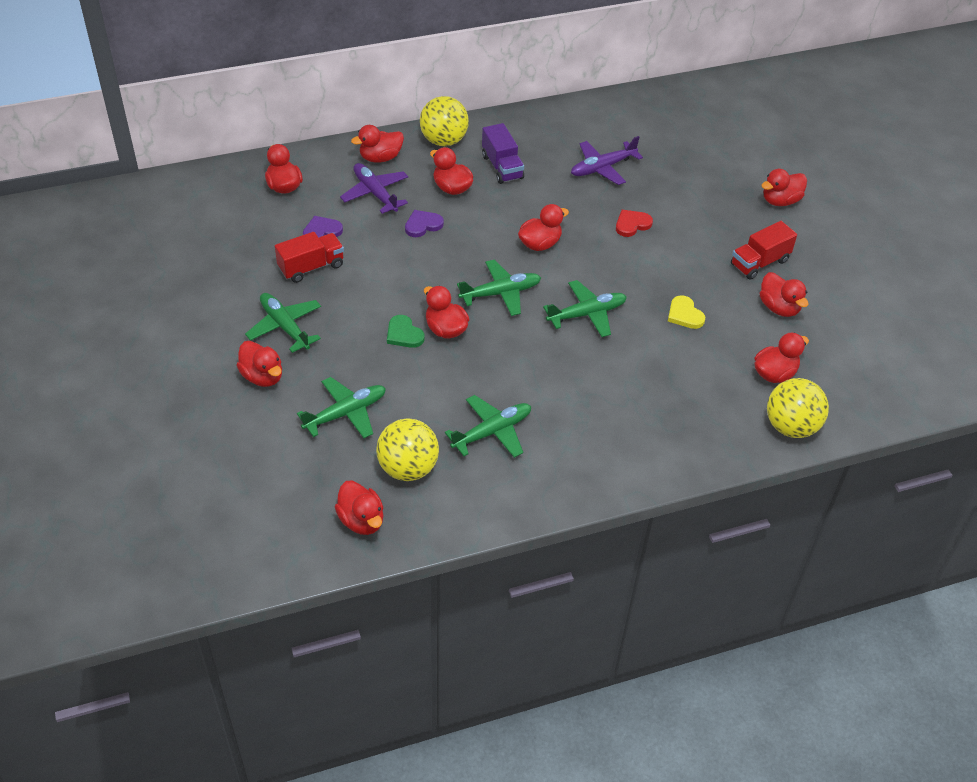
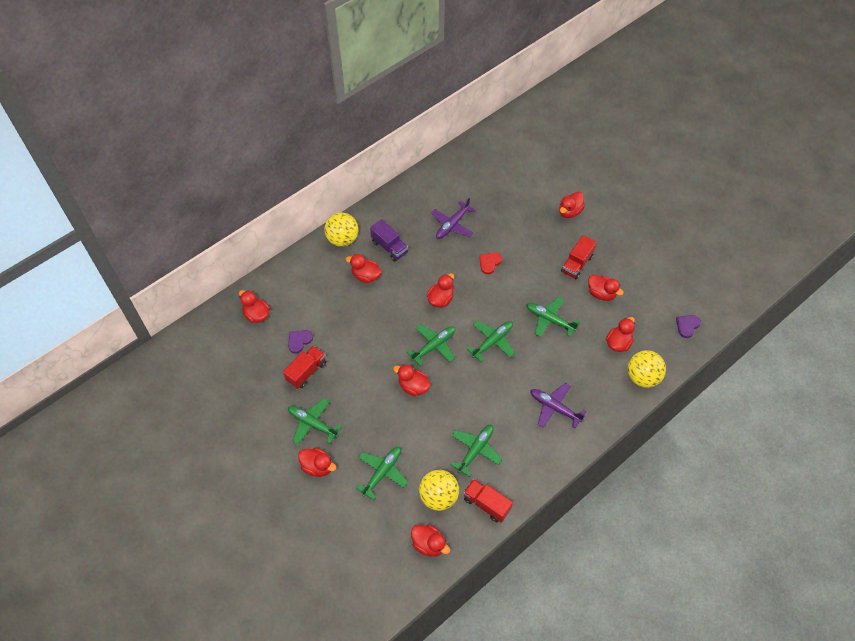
camera: 20 degrees left, 10 degrees up
purple plane [340,163,408,214] -> purple plane moved to [530,383,586,428]
red duck [351,125,404,163] -> none
green heart [387,315,425,348] -> none
purple heart [405,210,444,237] -> purple heart moved to [676,315,701,338]
yellow heart [668,295,705,329] -> green plane [526,297,580,337]
none -> red truck [463,479,513,523]

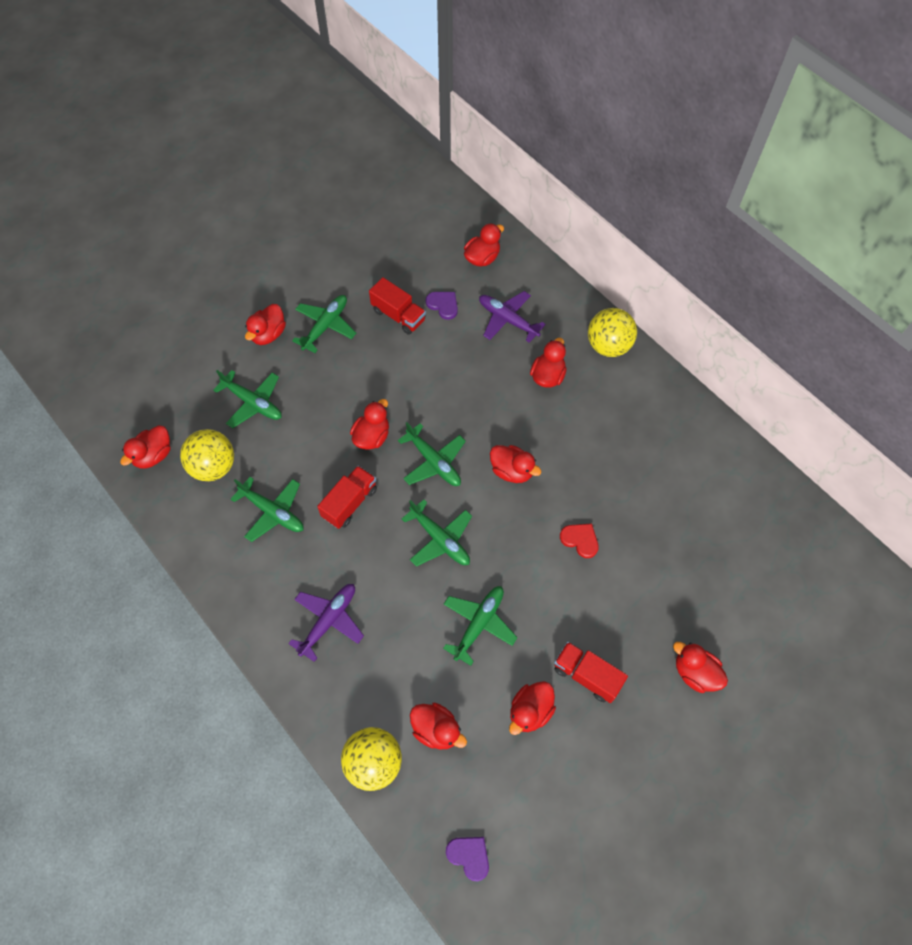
camera: 90 degrees right, 5 degrees up
purple truck [370,219,408,262] -> none
purple plane [431,198,476,239] -> purple plane moved to [479,291,546,343]
red truck [463,479,513,523] -> red truck moved to [317,466,377,529]

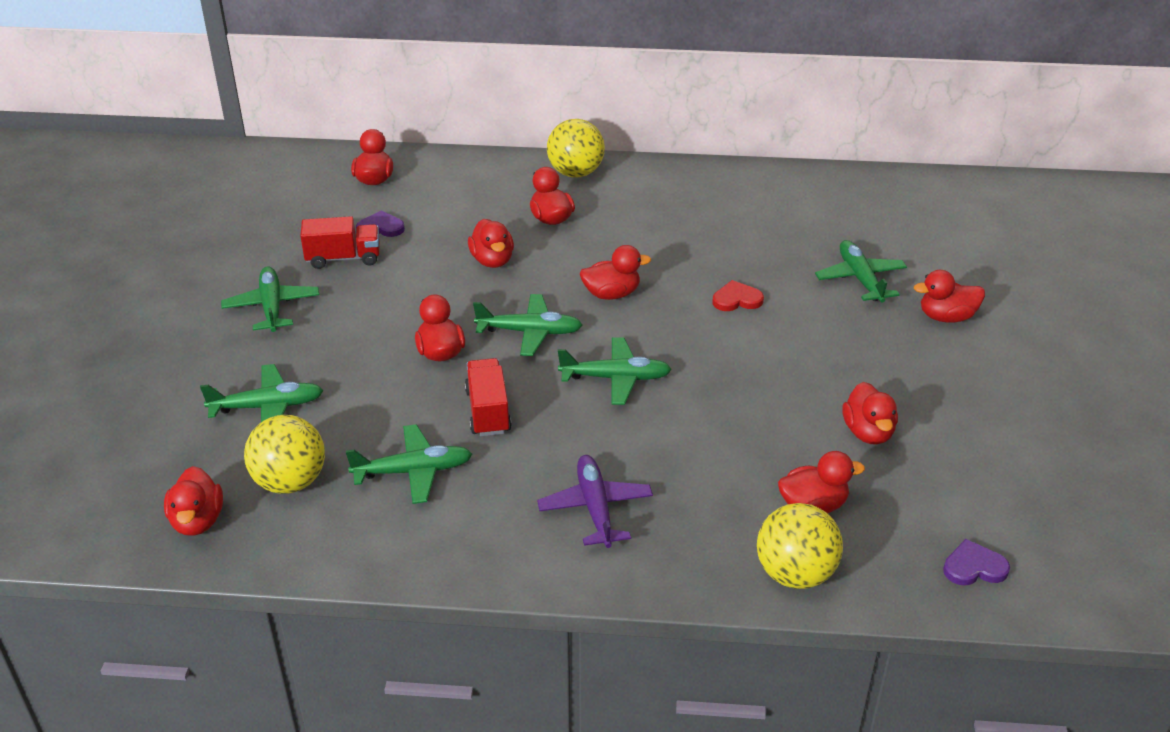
camera: 45 degrees left, 25 degrees down
red duck [245,304,286,345] -> red duck moved to [468,219,514,268]
green plane [443,586,518,666] -> green plane moved to [815,240,907,303]
purple plane [479,291,546,343] -> none
red truck [554,642,628,703] -> none

